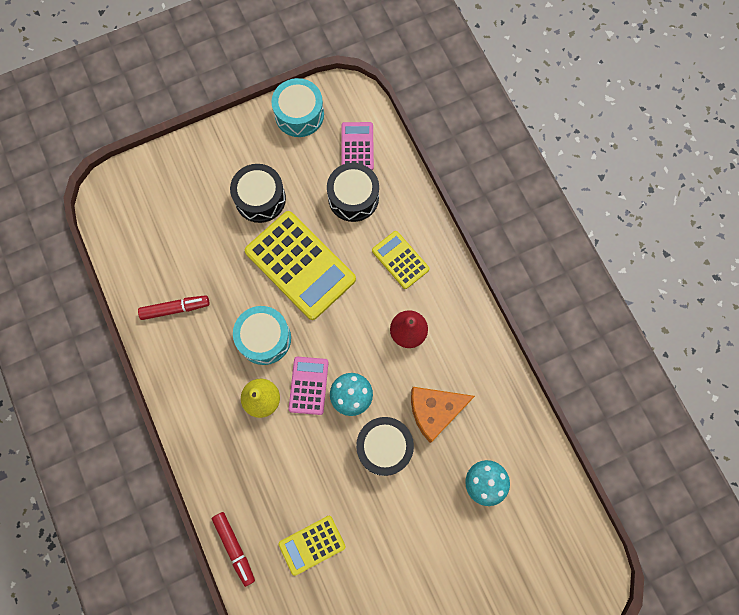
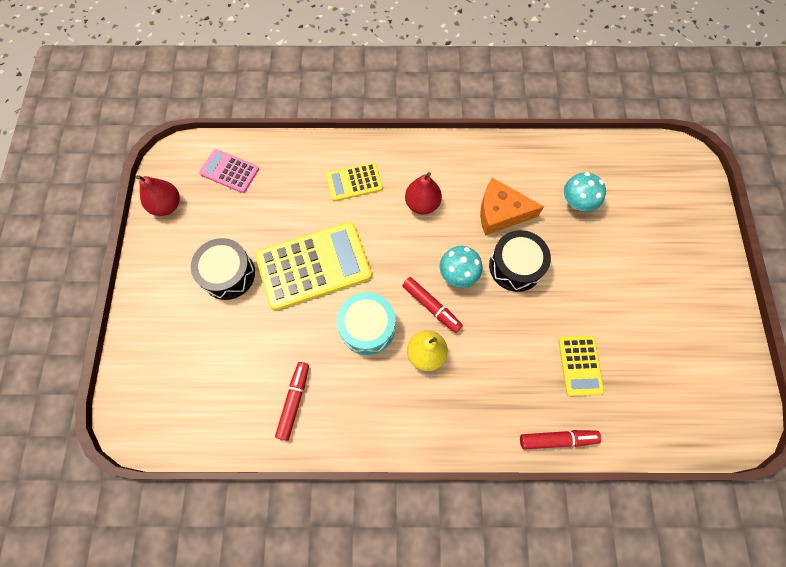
camera: 65 degrees left, 5 degrees down
turquoise drum [271,78,324,137] -> red pear [136,175,180,216]
pink calculator [289,357,329,415] -> red marker [402,277,463,333]
black drum [327,163,379,222] -> none
orange cheese [411,387,475,443] -> orange cheese turned 90 degrees clockwise [480,178,544,235]

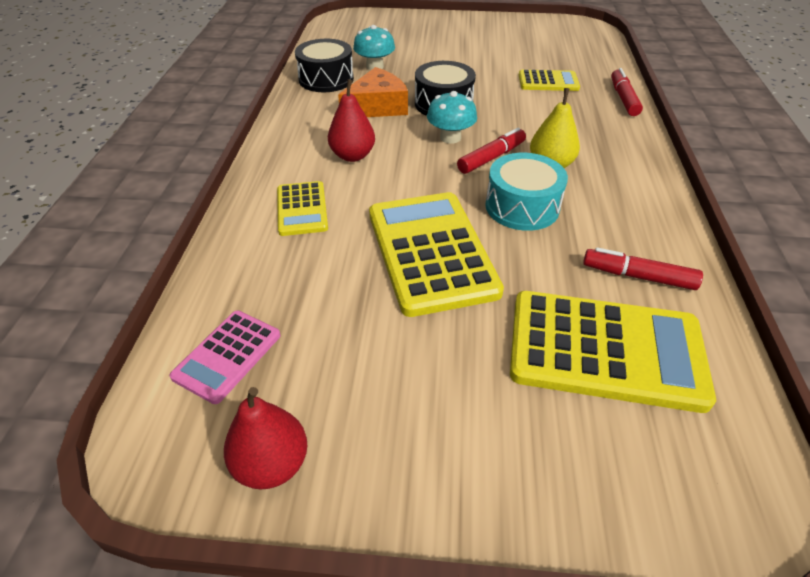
camera: 85 degrees left, 25 degrees down
black drum [191,238,255,300] -> black drum moved to [295,39,354,92]
orange cheese [480,178,544,235] -> orange cheese turned 135 degrees counterclockwise [338,67,408,117]
none -> yellow calculator [510,291,716,413]

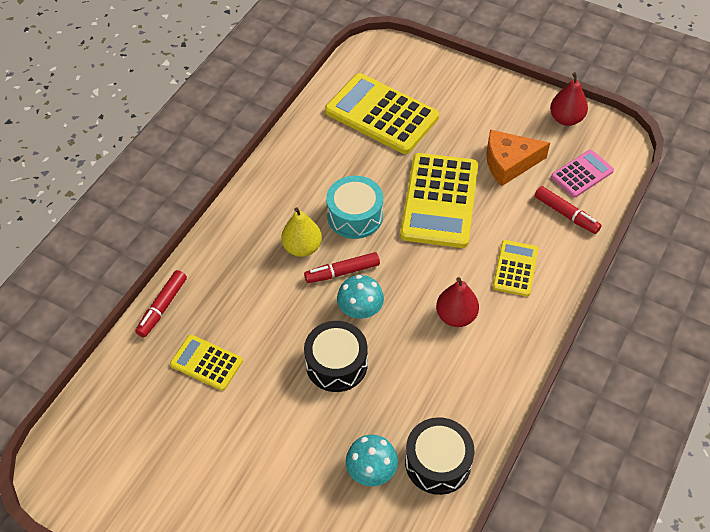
camera: 155 degrees left, 10 degrees up
orange cheese [338,67,408,117] -> orange cheese moved to [486,130,550,186]
red marker [583,247,703,290] -> red marker moved to [535,186,602,234]

